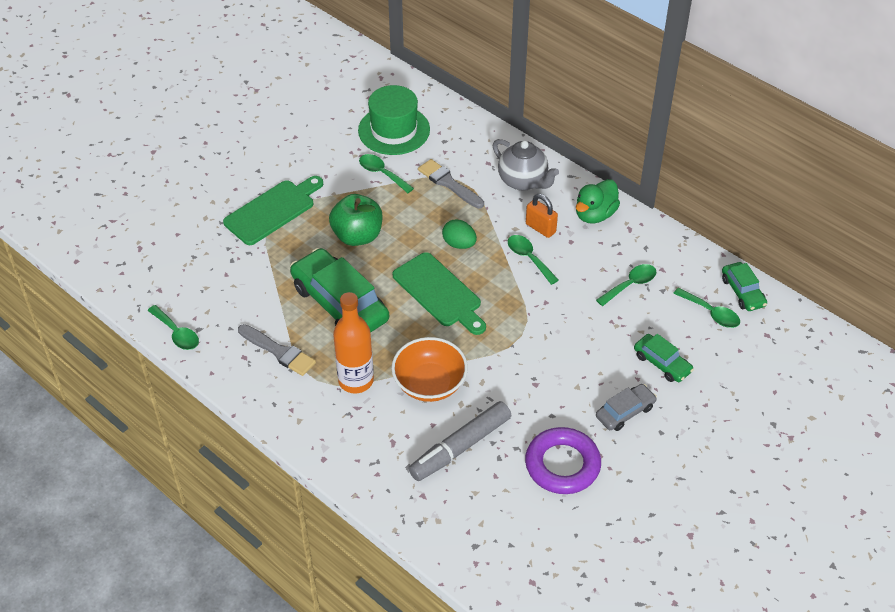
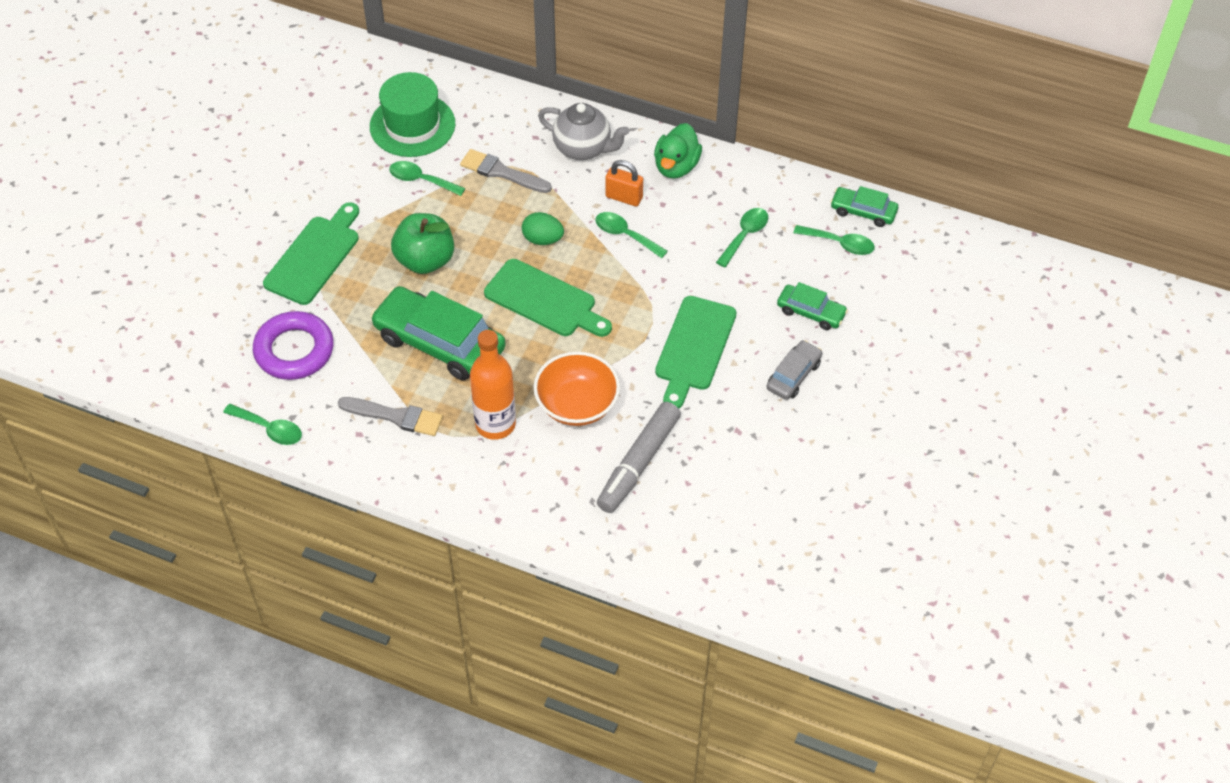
camera: 20 degrees left, 5 degrees up
purple ring [525,427,601,494] -> purple ring moved to [253,311,334,380]
green car [722,262,767,311] -> green car turned 150 degrees clockwise [830,186,898,227]
none -> green cutting board [655,296,736,408]

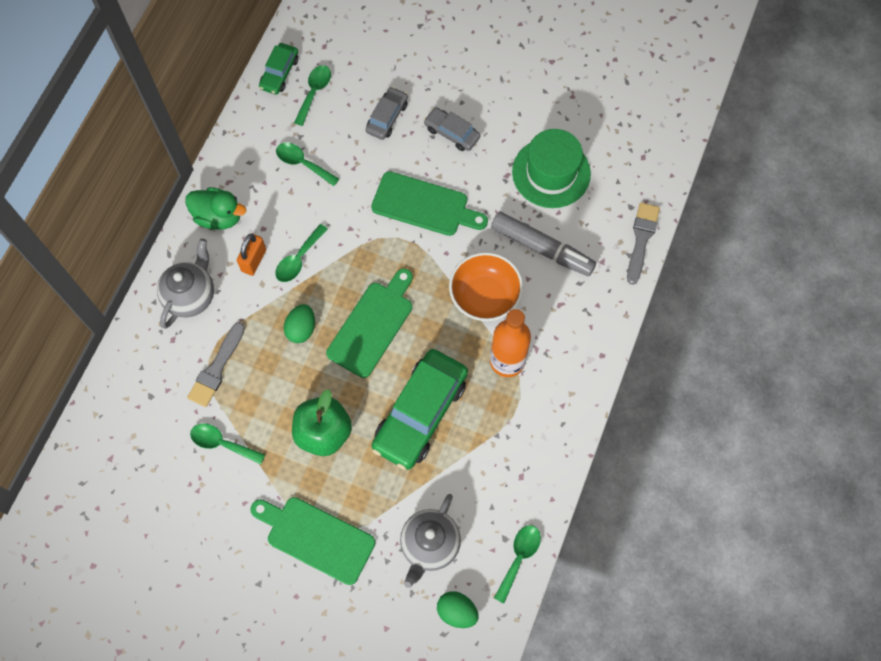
camera: 90 degrees left, 15 degrees up
purple ring [253,311,334,380] -> grey teapot [400,494,461,588]
grey brush [338,397,443,436] -> grey brush moved to [627,202,660,285]
green hat [370,72,455,157] -> green hat moved to [512,129,591,208]
green spoon [389,161,465,196] -> green spoon turned 90 degrees clockwise [190,424,265,464]
green car [777,282,848,330] -> grey car [365,87,408,140]
none -> green egg [437,591,479,628]

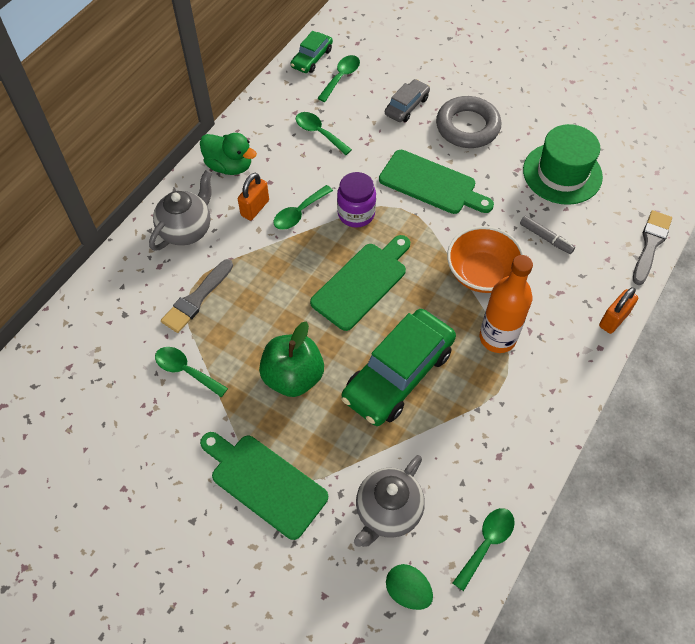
camera: 10 degrees right, 10 degrees down
green egg [283,304,315,343] -> none
grey car [424,107,480,151] -> grey ring [436,96,501,148]
grey marker [491,212,596,276] -> grey marker [520,216,575,254], size x0.53
none -> purple jar [337,172,376,228]
none -> orange padlock [599,287,638,334]

